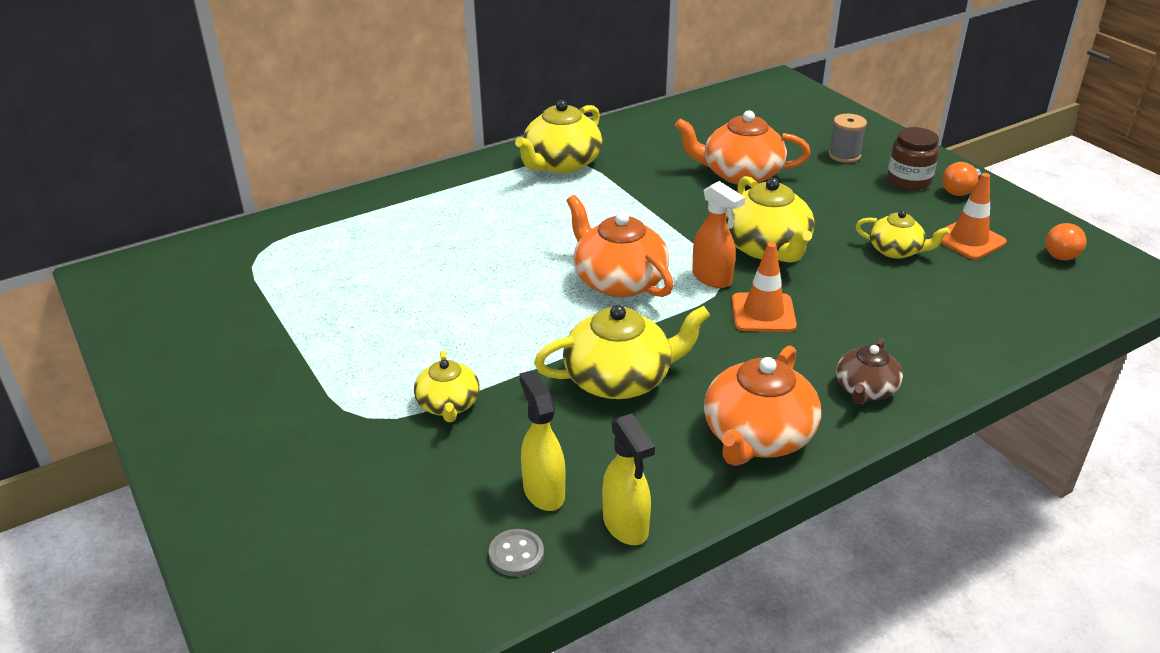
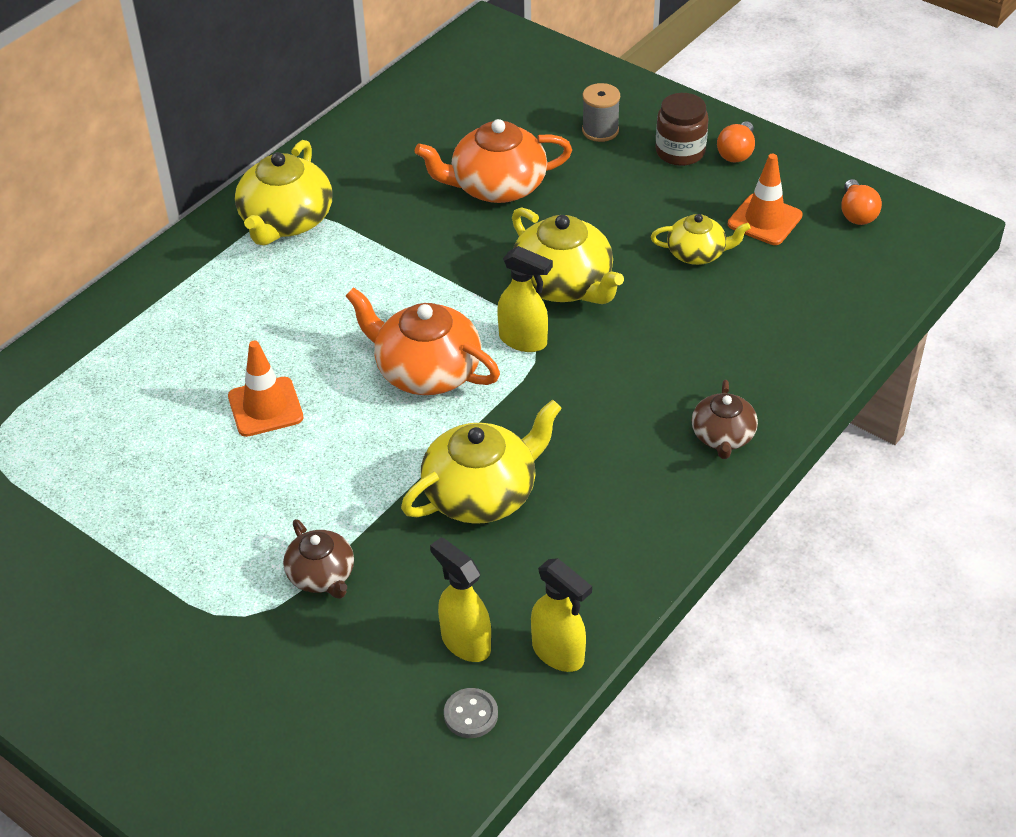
camera: 20 degrees left, 10 degrees up
yellow teapot [414,350,480,422] -> brown teapot [283,519,354,599]
orange spray bottle [692,181,745,288] -> yellow spray bottle [497,246,553,352]
orange teapot [704,345,821,466] -> none
orange traffic cone [732,242,797,332] -> orange traffic cone moved to [228,341,303,437]

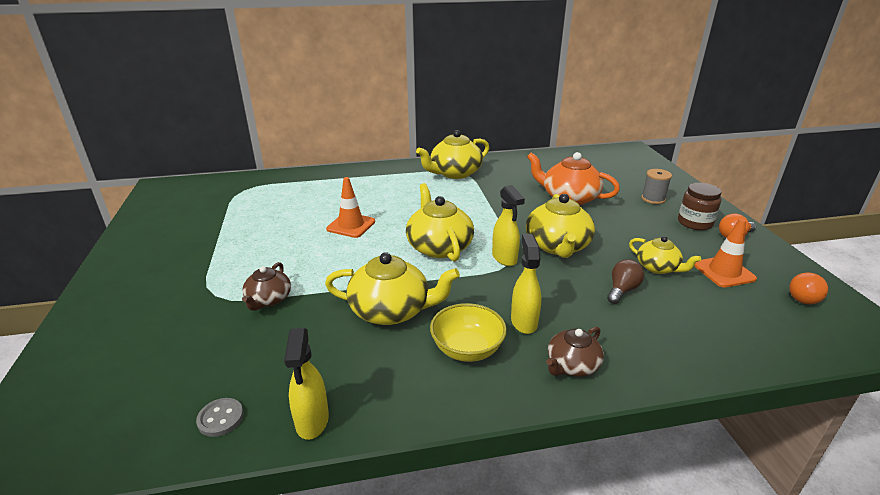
camera: 40 degrees right, 15 degrees down
orange teapot [346,287,500,395] -> yellow teapot [406,183,474,261]
yellow spray bottle [430,537,491,662] -> yellow spray bottle moved to [511,234,541,334]
none -> yellow bowl [430,303,507,362]
none -> brown light bulb [607,259,644,304]

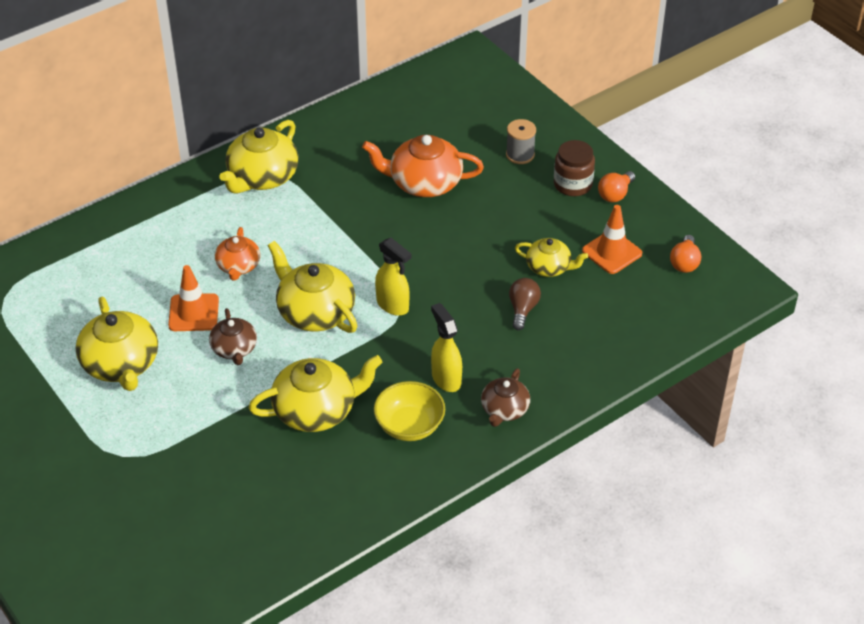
camera: 25 degrees left, 15 degrees up
grey button [196,398,244,437] -> none
brown teapot [242,262,291,311] -> brown teapot moved to [209,308,257,365]
yellow spray bottle [284,328,329,440] -> none
yellow teapot [526,194,595,258] -> yellow teapot moved to [76,297,158,391]
none -> orange teapot [215,227,260,281]

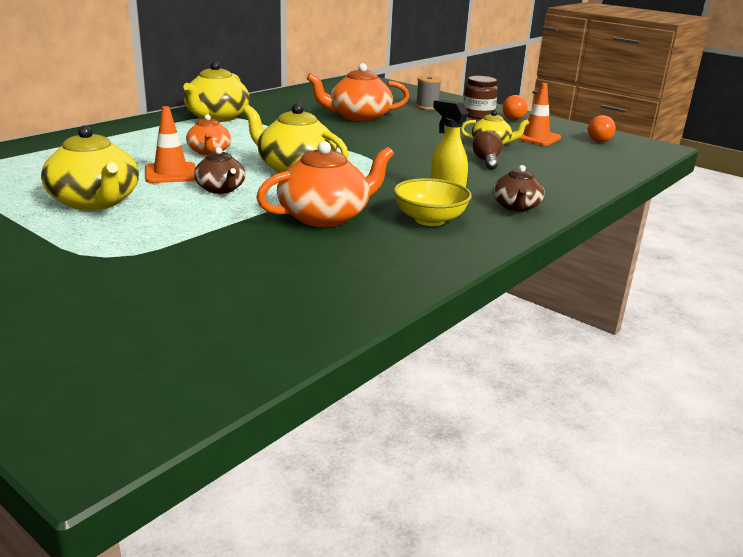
camera: 15 degrees left, 20 degrees down
yellow teapot [249,355,382,432] -> orange teapot [256,141,394,227]
yellow spray bottle [375,238,412,316] -> none

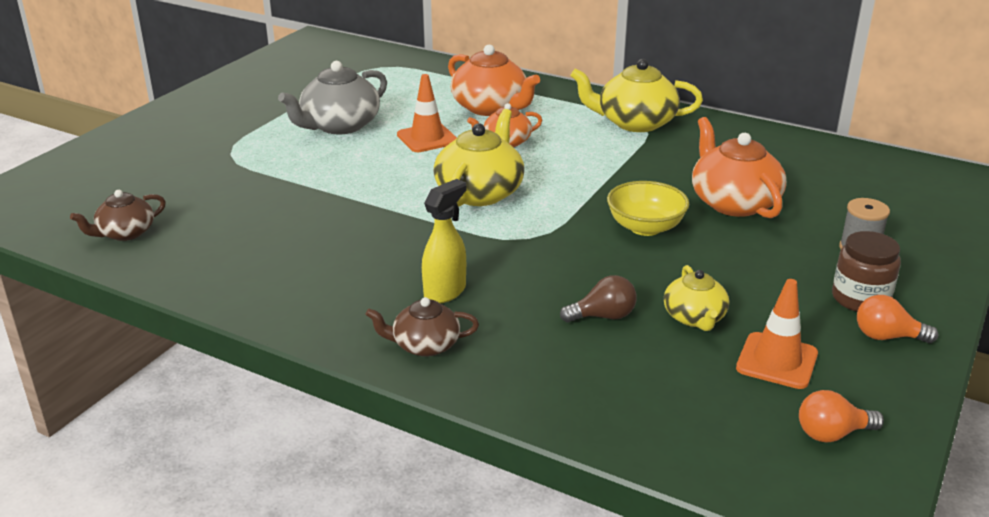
camera: 80 degrees right, 5 degrees up
yellow teapot [41,125,139,211] -> grey teapot [278,61,387,134]
brown teapot [194,147,245,194] -> brown teapot moved to [70,190,166,241]
orange teapot [256,141,394,227] -> orange teapot moved to [448,45,540,116]
yellow bowl [394,178,472,226] -> yellow bowl moved to [607,181,689,236]

